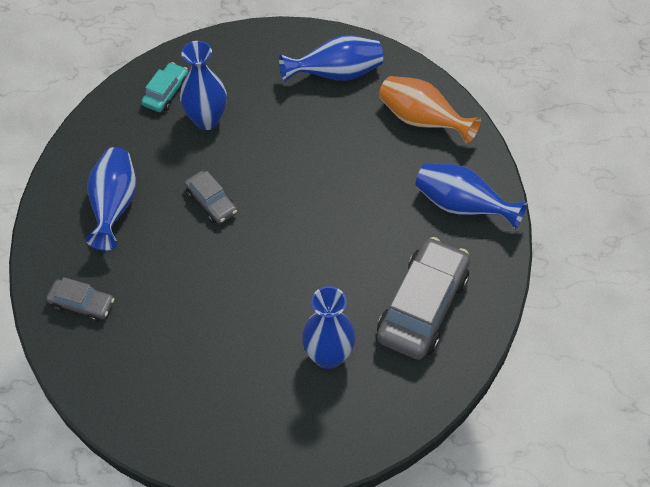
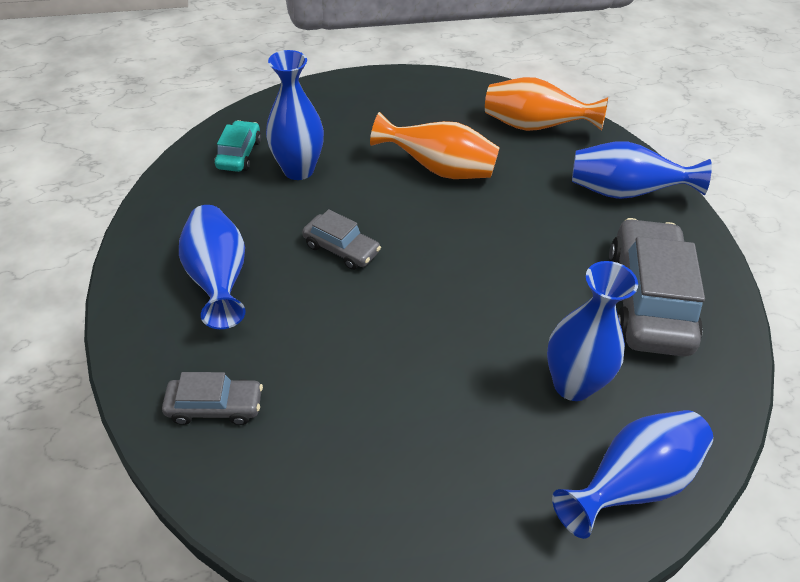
camera: 20 degrees left, 10 degrees down
blue vase [279,35,383,82] -> blue vase moved to [552,410,713,539]
none -> orange vase [370,112,500,179]

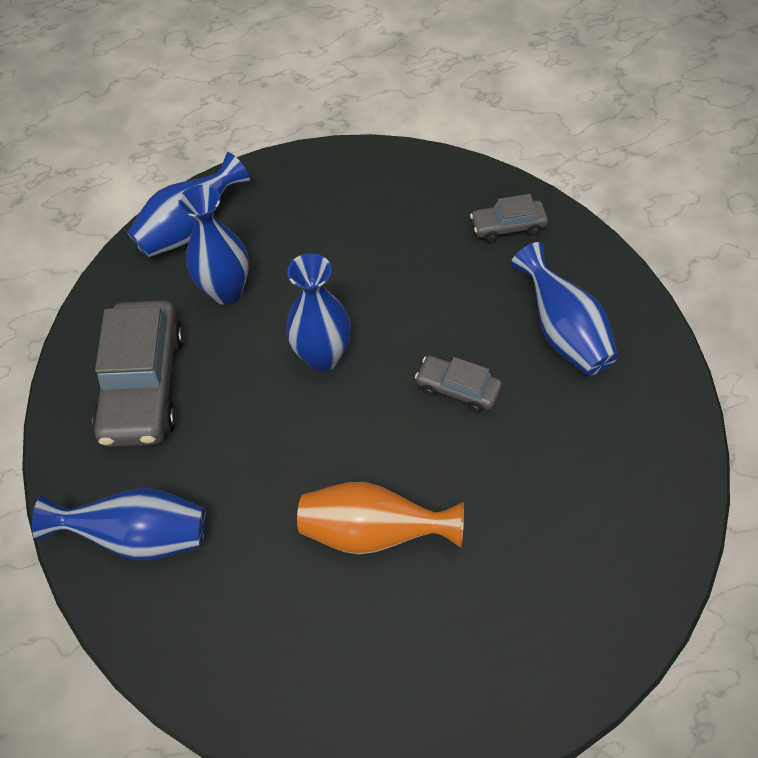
camera: 175 degrees right, 10 degrees up
turquoise car [215,120,261,172] -> none
blue vase [266,50,324,180] -> blue vase moved to [286,253,351,372]
orange vase [485,77,608,131] -> none

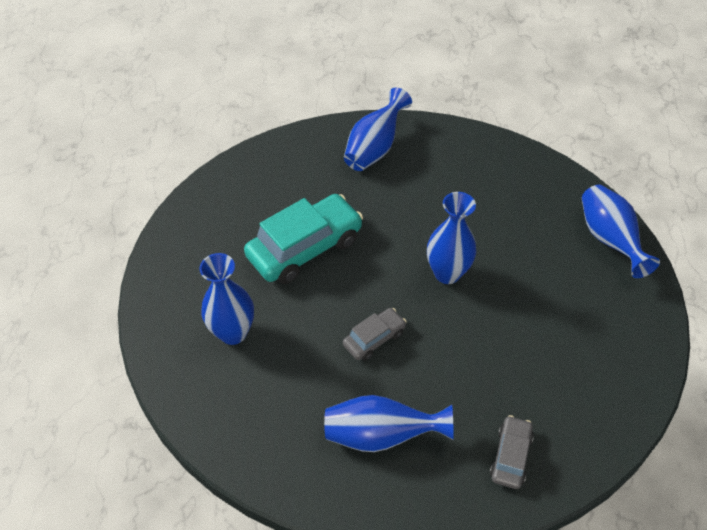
camera: 115 degrees right, 5 degrees down
grey car [92,301,184,447] -> none
blue vase [178,185,249,305] -> blue vase moved to [200,253,254,345]
orange vase [297,482,464,555] -> turquoise car [244,194,363,284]

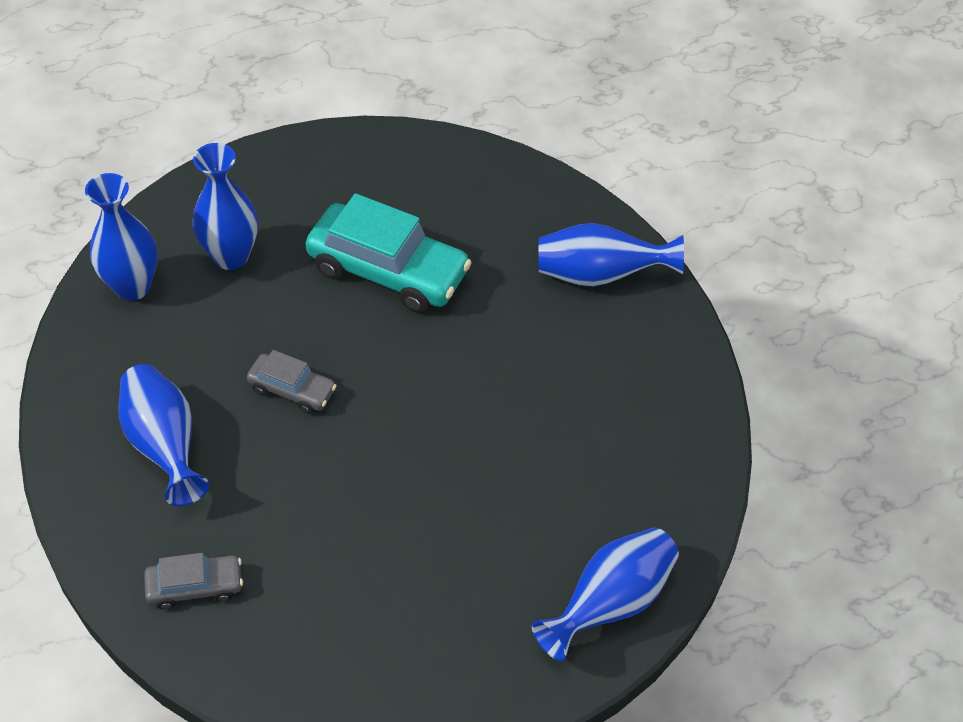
camera: 60 degrees right, 0 degrees up
blue vase [427,192,476,284] -> blue vase moved to [85,173,158,301]

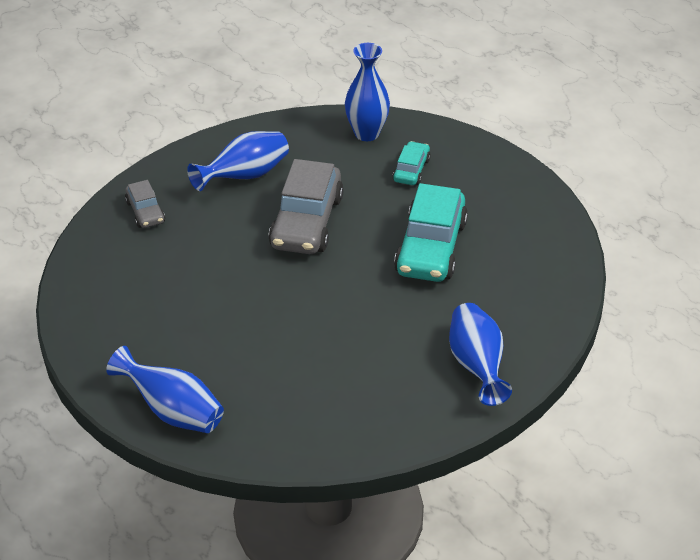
camera: 80 degrees right, 10 degrees down
blue vase [193,143,258,270] -> turquoise car [393,141,431,185]
grey car [247,350,337,414] -> grey car [268,159,344,254], size x1.96

